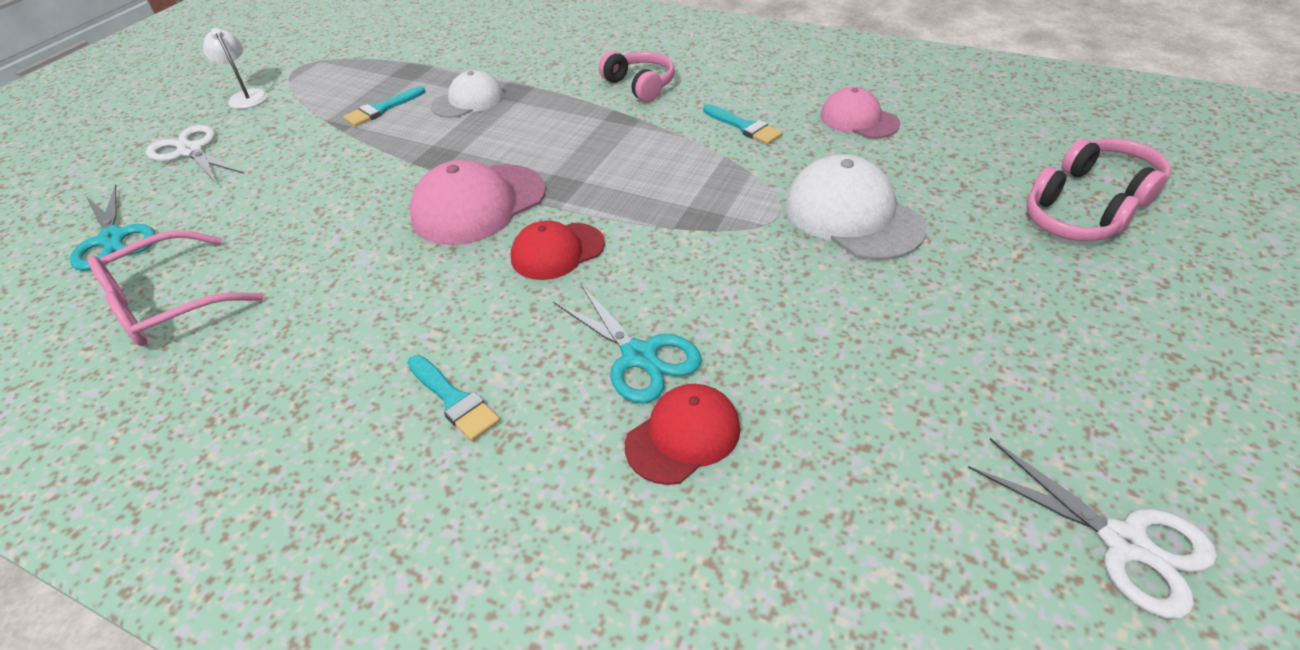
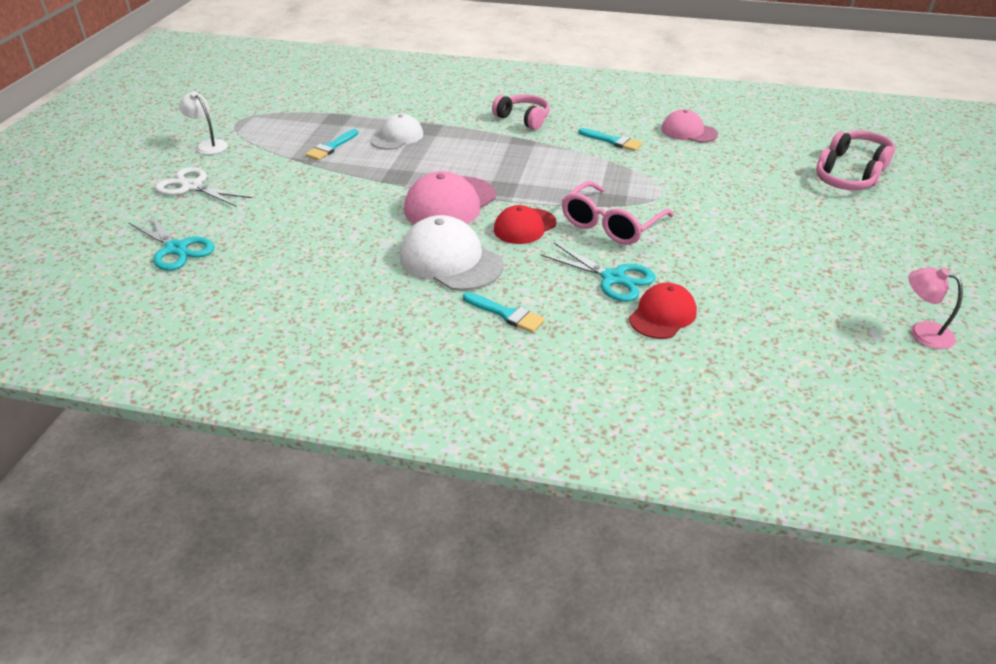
camera: 15 degrees left, 5 degrees down
pink glasses [88,230,263,346] -> pink glasses moved to [562,181,674,245]
white cap [785,154,927,260] -> white cap moved to [400,215,503,291]
white scissors [968,438,1217,619] -> pink lamp [909,267,963,349]

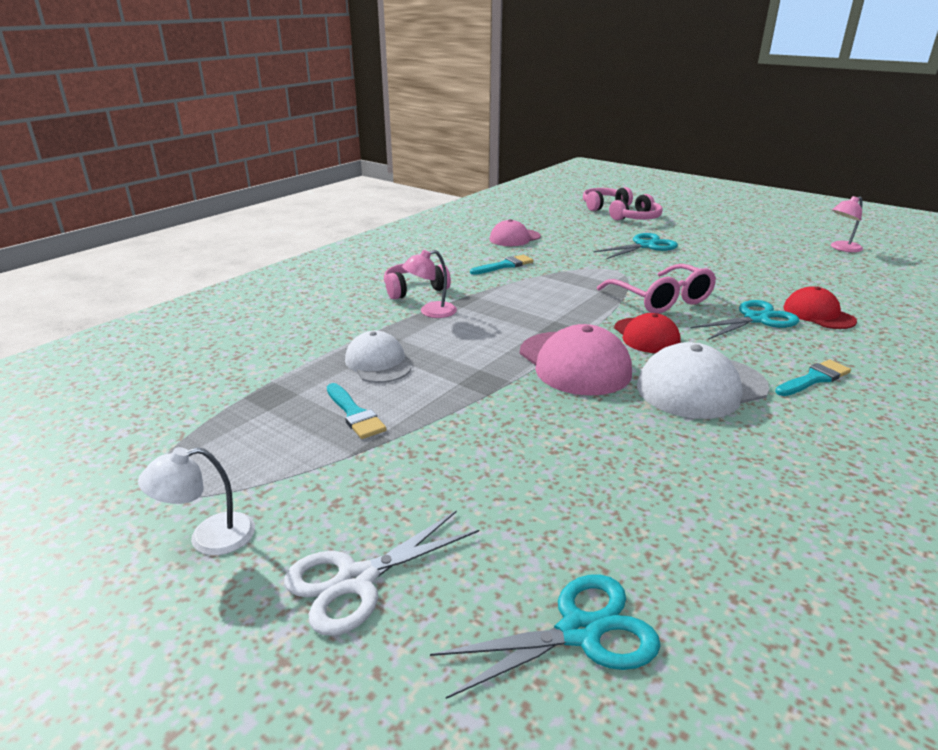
camera: 65 degrees left, 10 degrees down
none -> pink lamp [402,250,457,318]
none -> turquoise scissors [593,233,678,259]

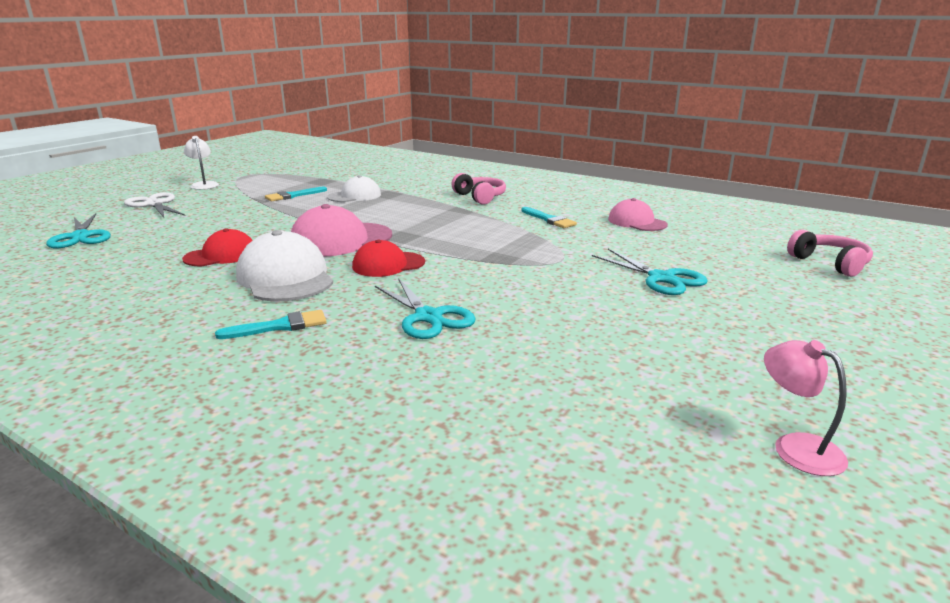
camera: 85 degrees right, 5 degrees down
pink lamp [402,250,457,318] -> none
pink glasses [597,264,716,314] -> none
pink headphones [609,194,663,221] -> none
turquoise brush [775,360,851,396] -> turquoise brush turned 75 degrees counterclockwise [215,310,327,339]
red cap [783,287,857,329] -> red cap moved to [182,228,253,266]

